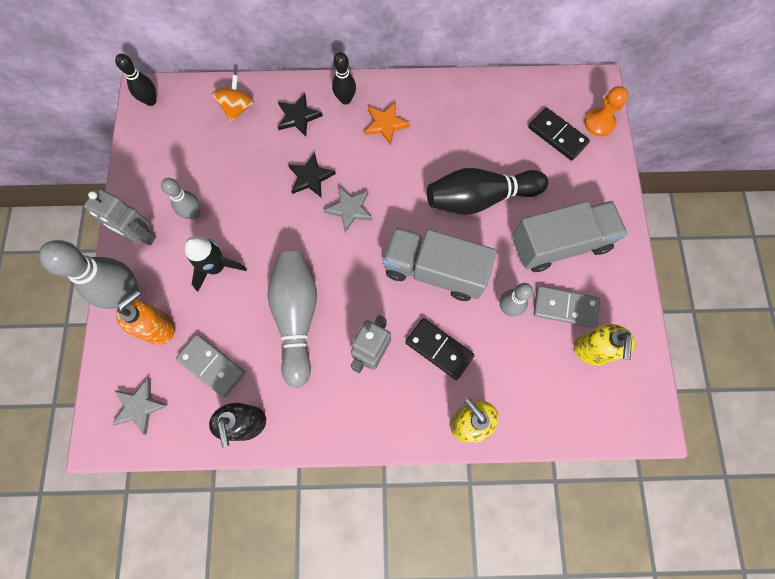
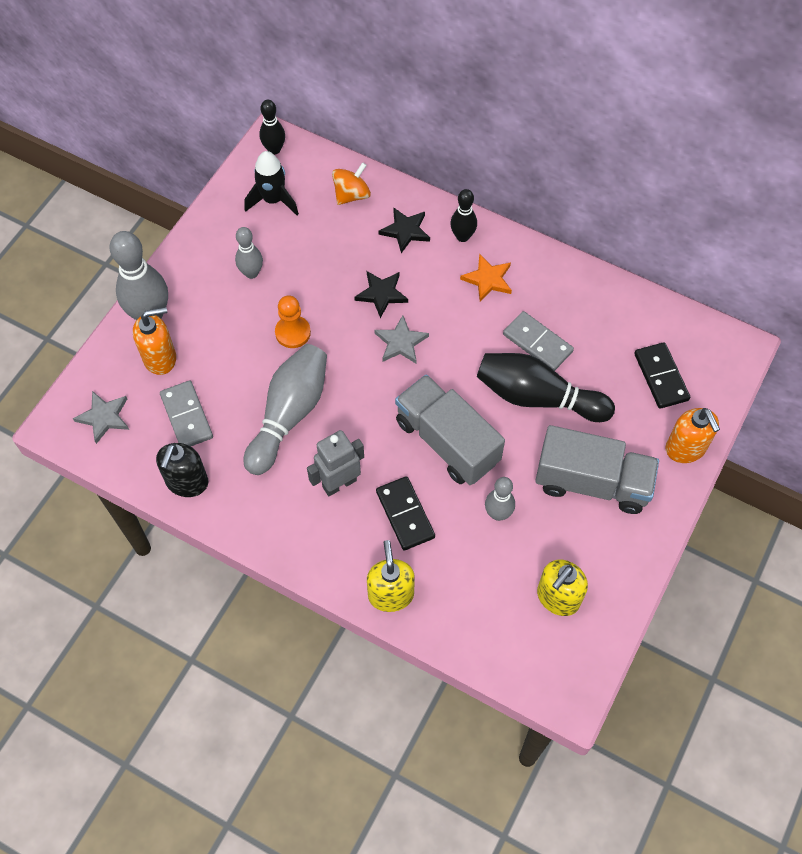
camera: 30 degrees right, 10 degrees down
grey robot [84,188,156,246] -> none
black rocket [185,236,247,292] -> black rocket moved to [244,151,299,215]
grey domino [534,286,600,328] -> grey domino moved to [503,311,574,371]
orange pawn [584,86,628,137] -> orange pawn moved to [275,296,311,348]
none -> orange soap dispenser [666,408,720,463]

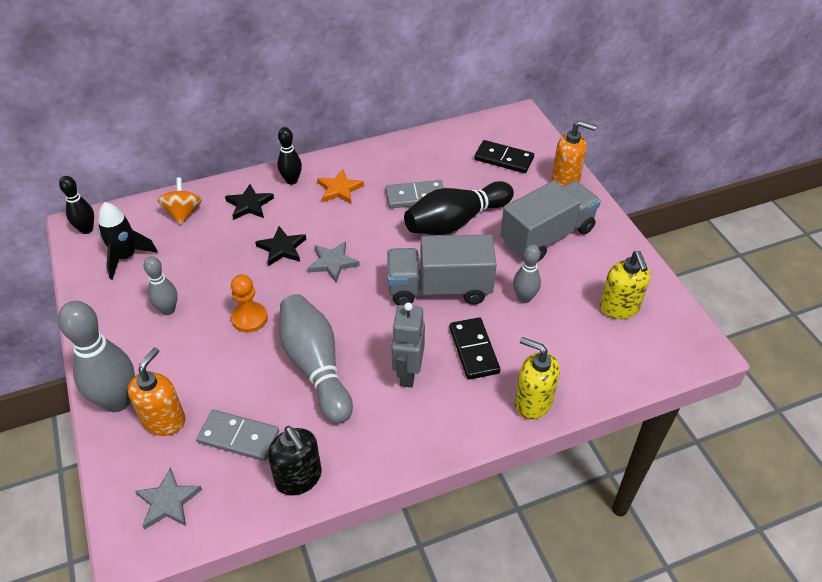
camera: 50 degrees left, 15 degrees down
black domino [376,476,435,550] -> black domino turned 60 degrees clockwise [450,317,500,380]

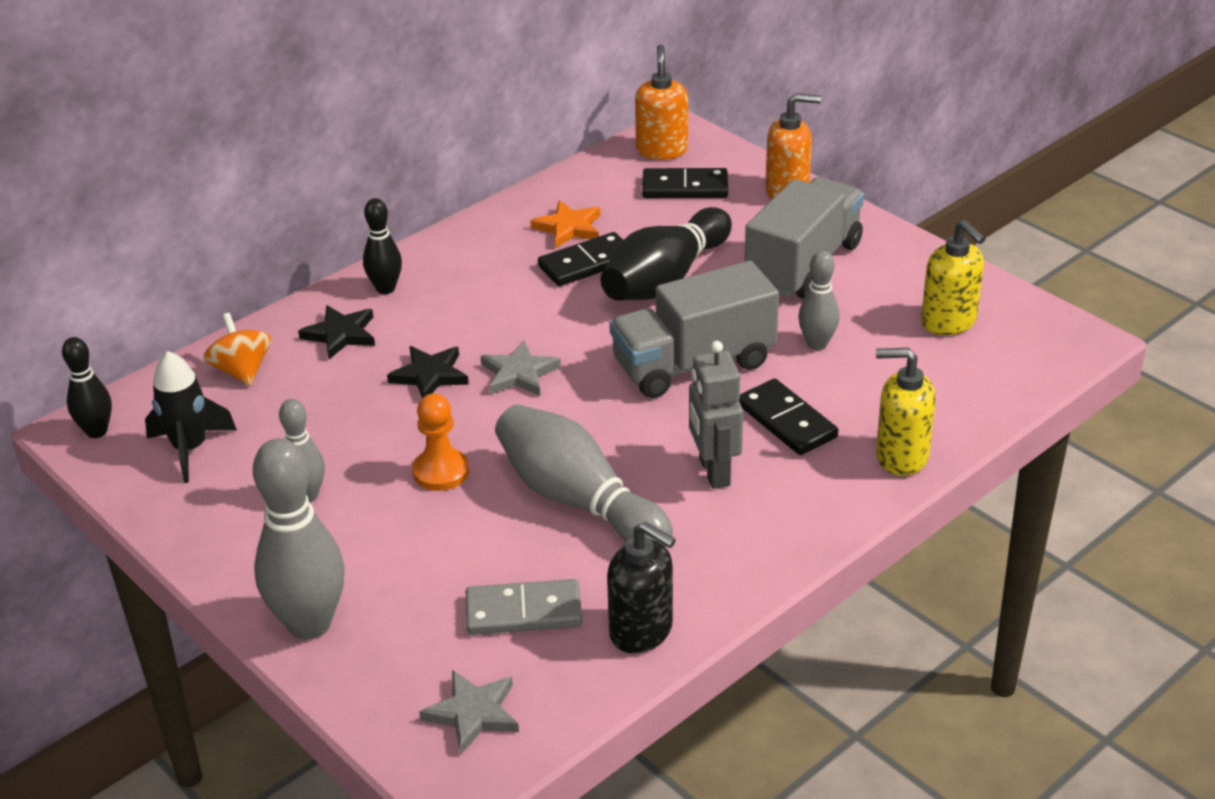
camera: 20 degrees left, 10 degrees down
orange soap dispenser [127,347,186,436] -> orange soap dispenser moved to [635,44,688,160]
orange star [317,169,364,204] -> orange star moved to [530,200,601,248]
grey domino [386,180,444,208] -> black domino [538,232,623,286]

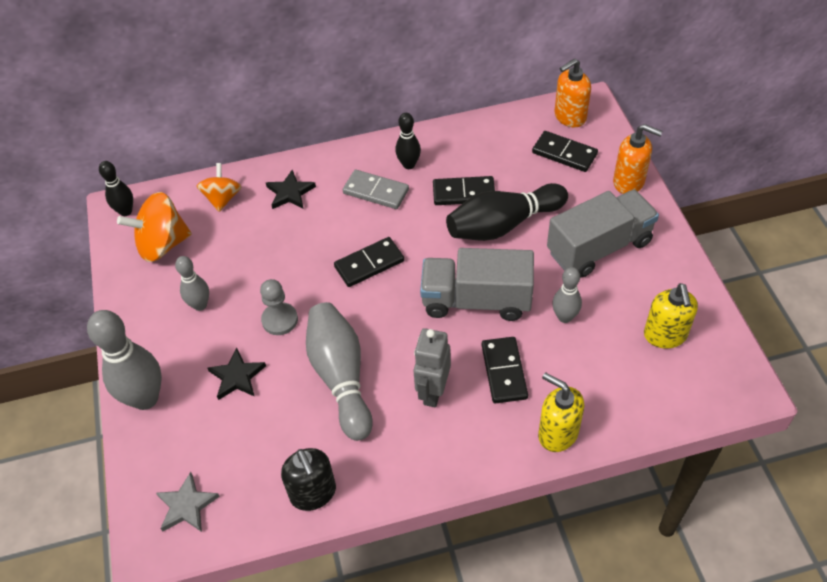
camera: 30 degrees right, 15 degrees up
black rocket [145,351,237,483] -> orange spinning top [117,192,192,262]
black bowling pin [363,198,402,294] -> black bowling pin moved to [395,113,421,169]
black star [387,346,469,398] -> black star moved to [208,348,266,400]
orange pawn [412,393,469,491] -> grey pawn [260,279,298,335]
grey domino [466,579,582,635] -> grey domino moved to [343,169,409,209]
grey star [480,340,561,396] -> black domino [334,237,404,287]
orange star [530,200,601,248] -> none
orange soap dispenser [635,44,688,160] -> orange soap dispenser turned 150 degrees counterclockwise [555,58,591,127]

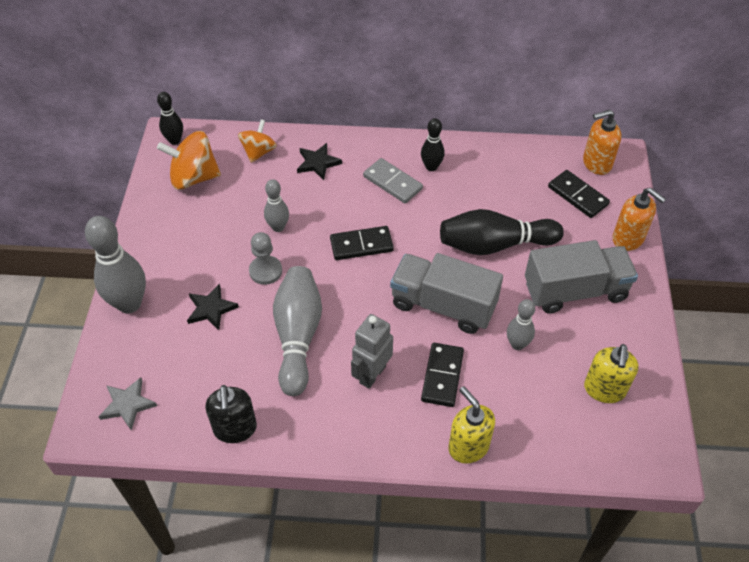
camera: 15 degrees right, 0 degrees up
grey bowling pin [175,256,209,311] -> grey bowling pin moved to [264,179,289,232]
black domino [433,176,495,205] -> none

